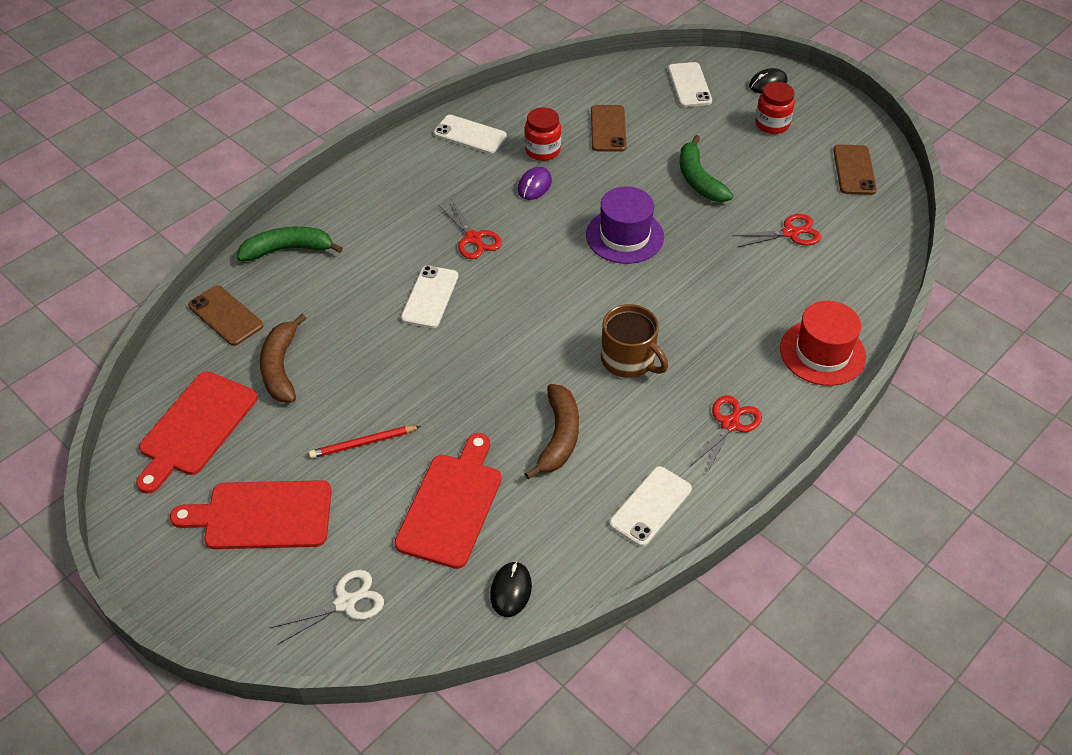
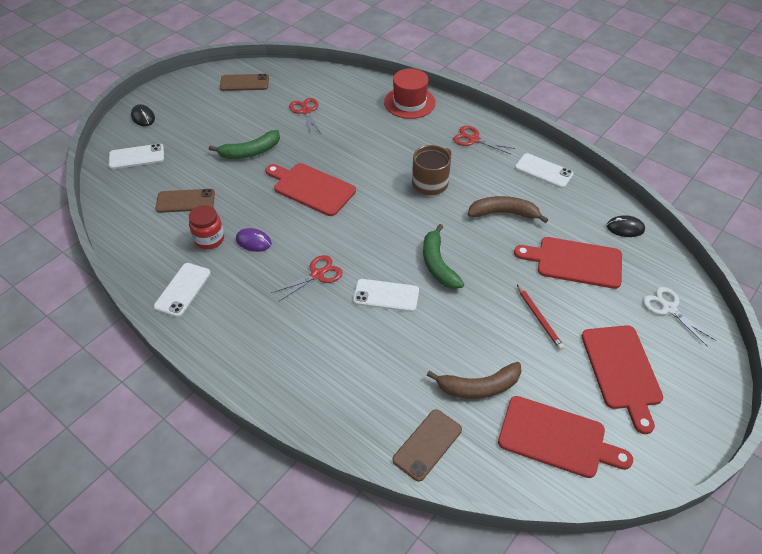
camera: 95 degrees left, 0 degrees up
green banana [237,227,343,261] -> green banana moved to [423,224,464,289]
purple hat [586,187,664,264] -> red cutting board [266,163,356,216]
red jar [755,82,795,134] -> none

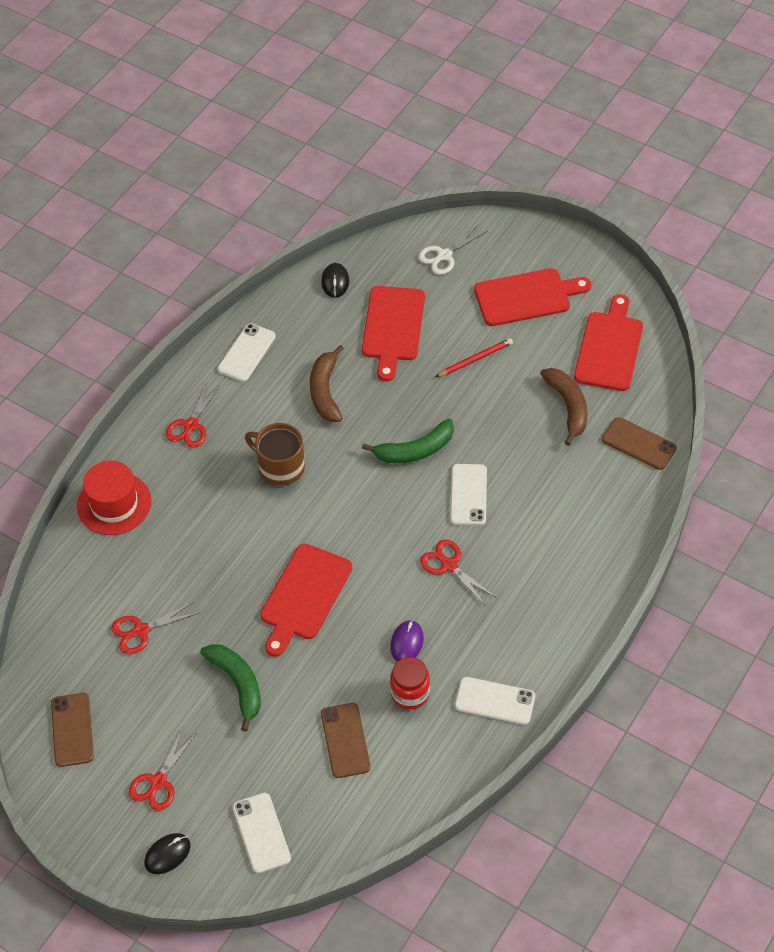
camera: 95 degrees left, 5 degrees up
none -> red scissors [129,728,196,811]

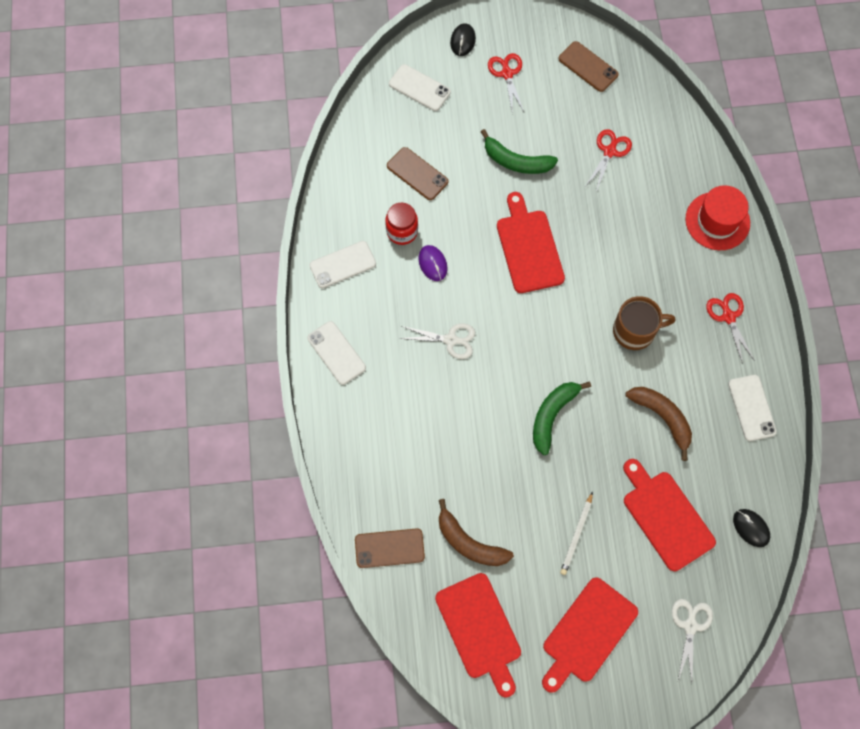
camera: 140 degrees right, 15 degrees up
red scissors [420,540,496,606] -> white scissors [399,323,475,359]
red pencil [436,338,513,377] -> white pencil [560,492,593,575]
white phone [450,464,487,526] -> white phone moved to [307,321,366,385]

